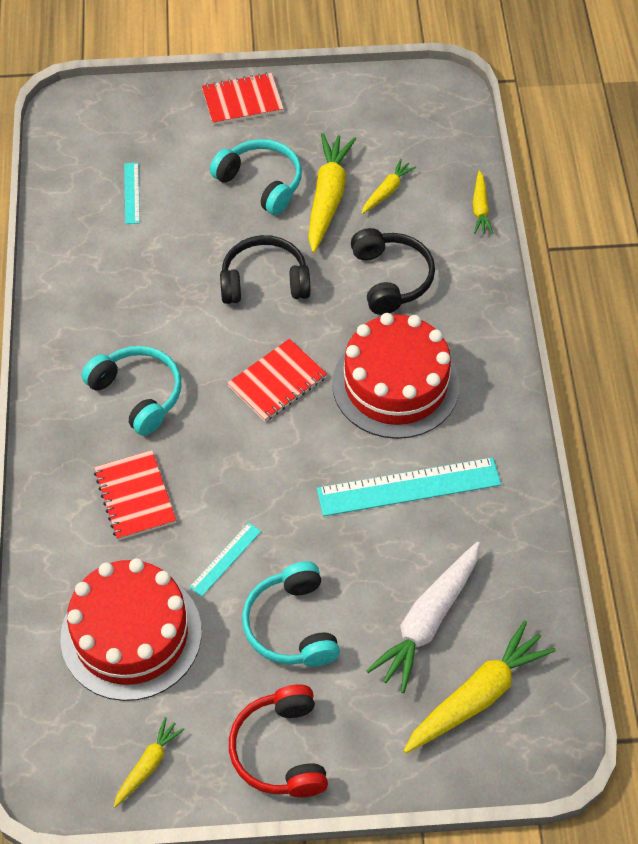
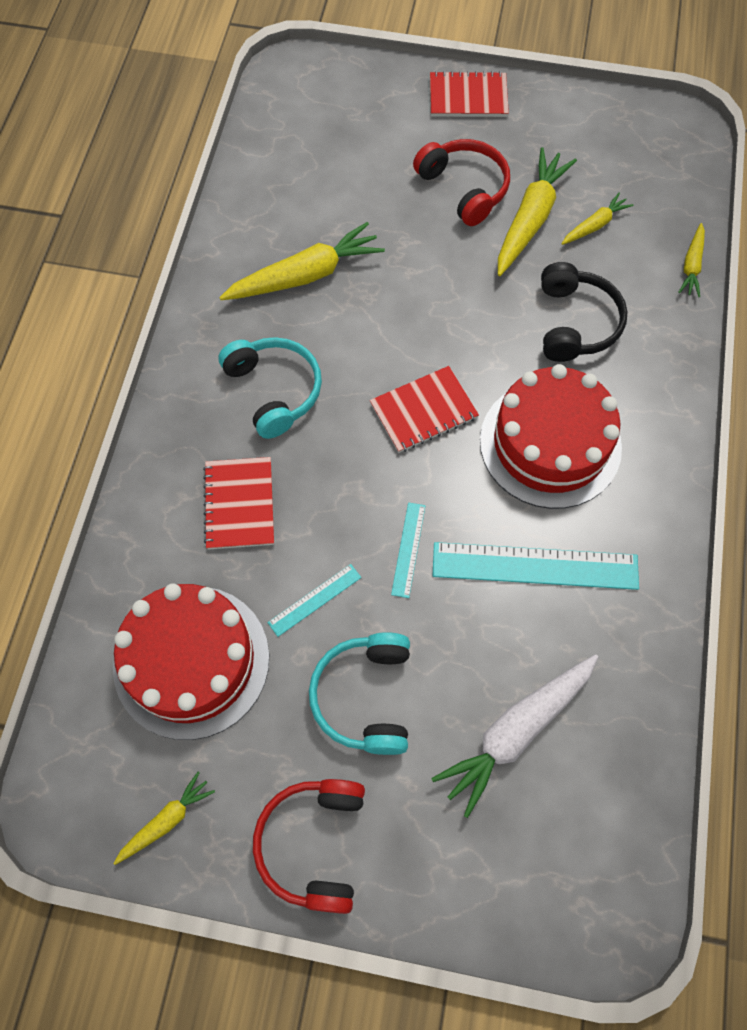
camera: 15 degrees right, 10 degrees up
turquoise ruler [124,163,140,224] -> turquoise ruler moved to [391,502,426,598]
turquoise headphones [210,139,302,215] -> red headphones [413,139,510,226]
black headphones [220,235,311,304] -> none
yellow carrot [404,620,556,753] -> yellow carrot moved to [219,222,385,300]

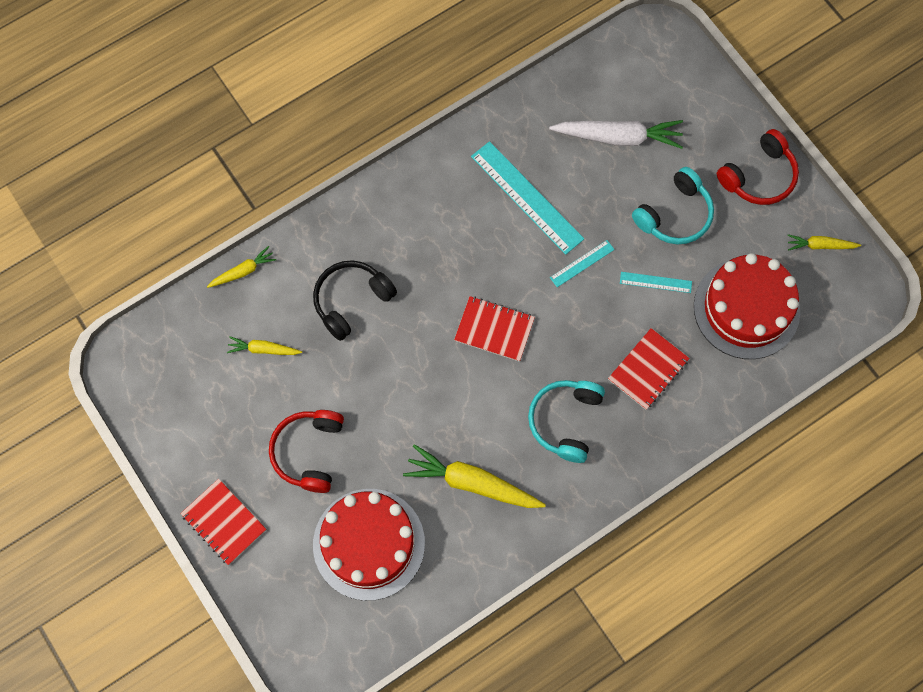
camera: 135 degrees left, 5 degrees up
red cake [480,364,622,509] -> red cake moved to [313,489,425,601]
yellow carrot [498,147,577,276] -> none

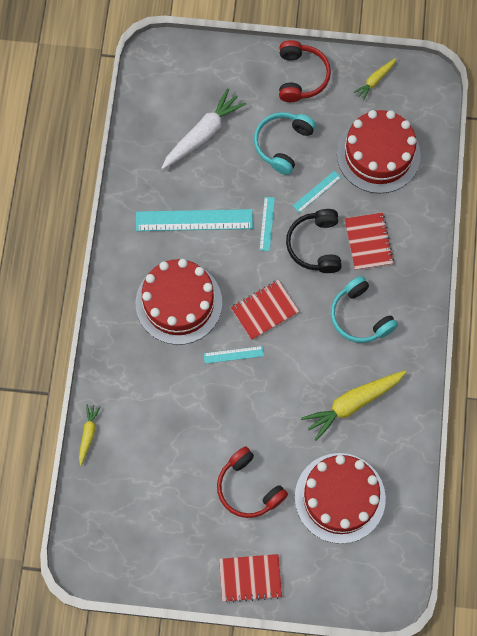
camera: 50 degrees left, 0 degrees up
yellow carrot [227,336,302,355] -> none
black headphones [313,260,397,341] -> black headphones moved to [286,209,342,273]
turquoise headphones [632,167,714,245] -> turquoise headphones turned 150 degrees counterclockwise [254,112,316,175]
none -> red cake [136,259,222,345]
none -> turquoise ruler [204,346,264,364]

